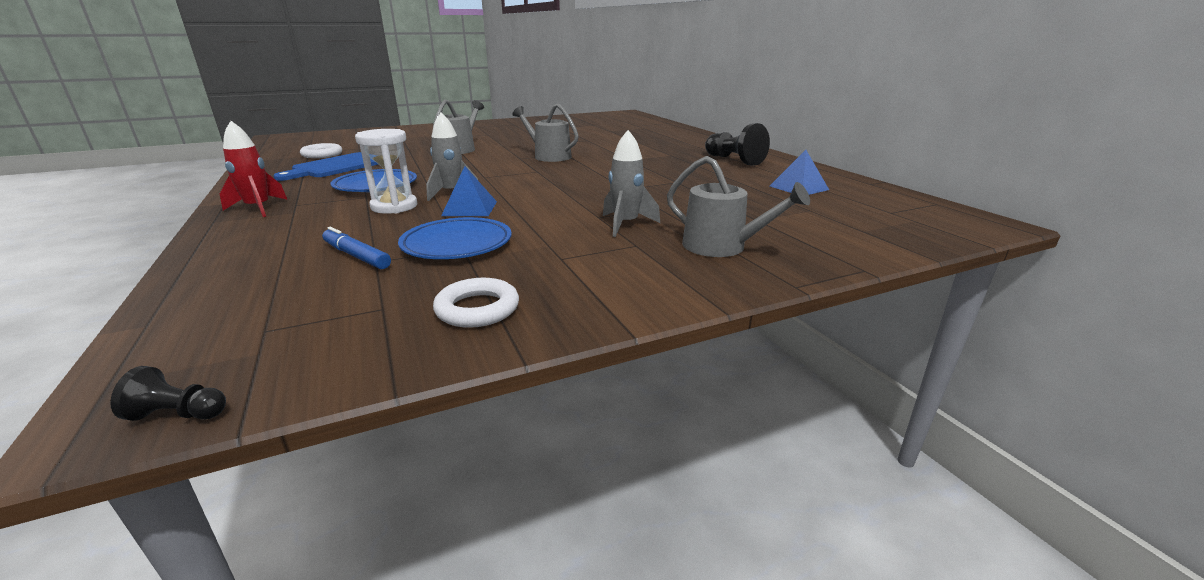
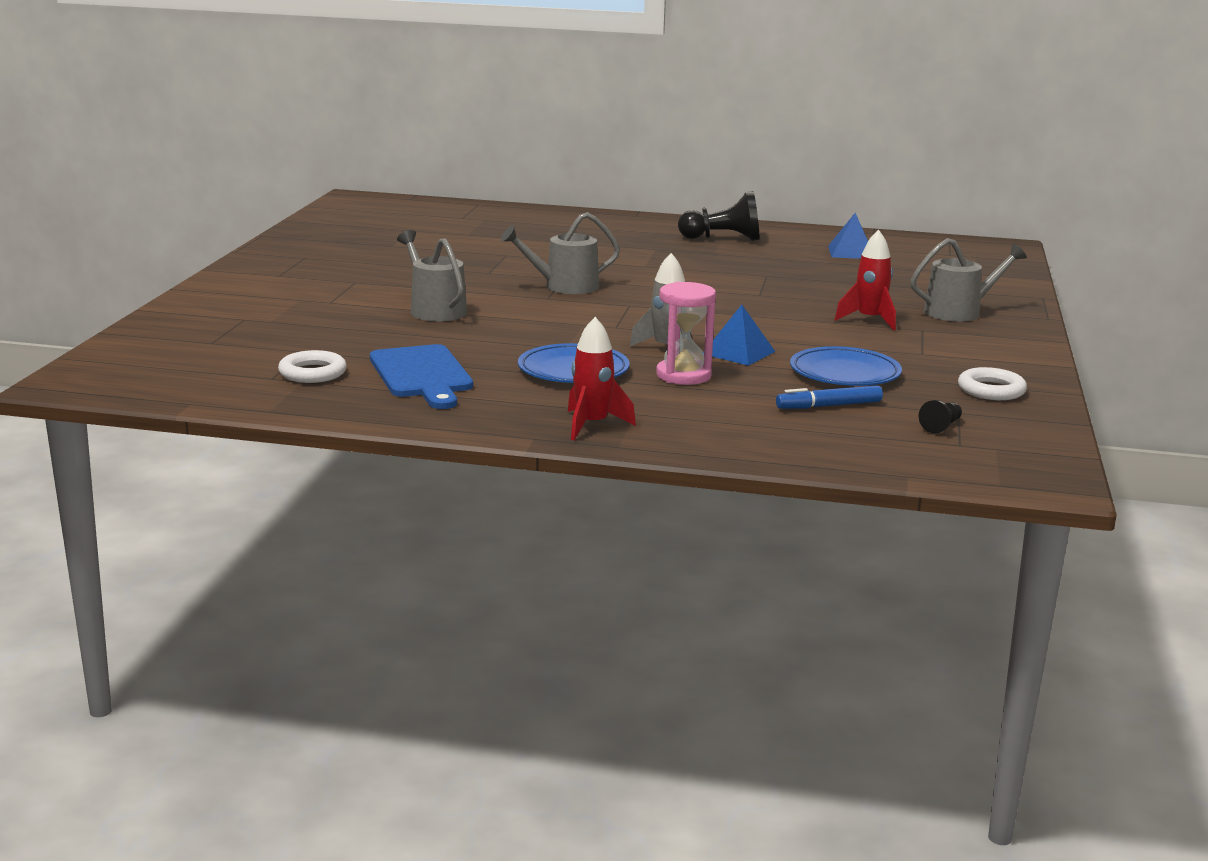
camera: 55 degrees left, 5 degrees down
black pawn [110,366,226,421] -> black pawn moved to [919,400,962,433]
white hourglass [355,129,417,214] -> pink hourglass [656,282,716,385]
grey rocket [603,130,660,237] -> red rocket [835,230,896,331]

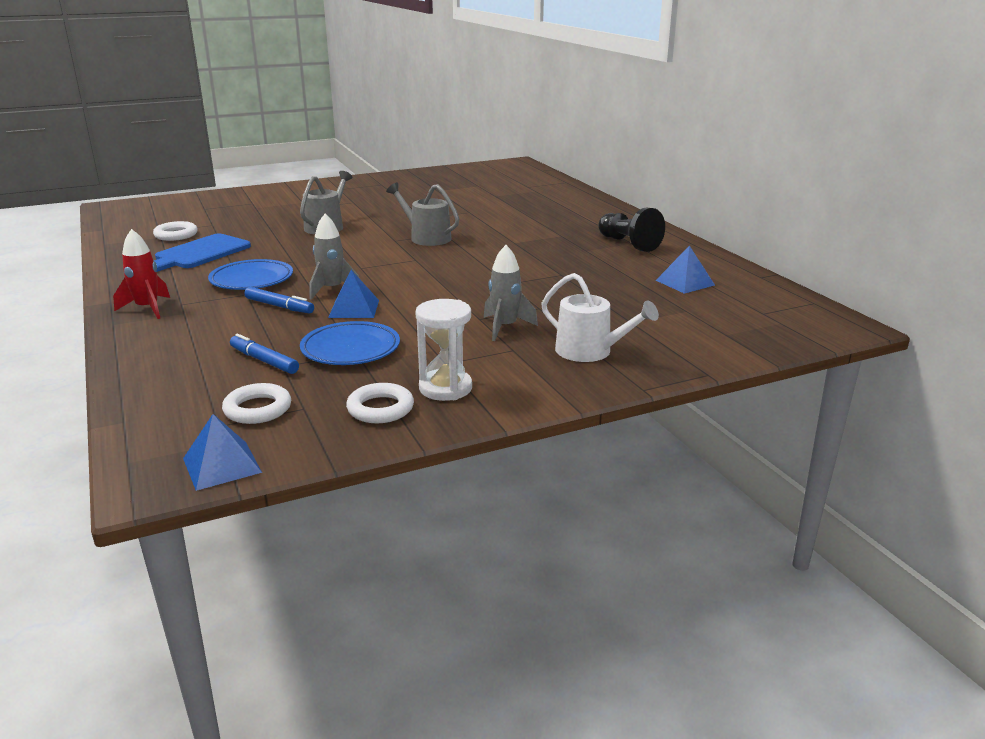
camera: 55 degrees right, 5 degrees up
pink hourglass [656,282,716,385] -> blue marker [245,287,314,313]
red rocket [835,230,896,331] -> grey rocket [484,245,538,341]
grey watering can [911,238,1027,321] -> white watering can [541,273,659,362]
black pawn [919,400,962,433] -> white ring [222,383,291,424]
none -> blue pyramid [183,414,262,491]
none -> white hourglass [415,299,472,401]

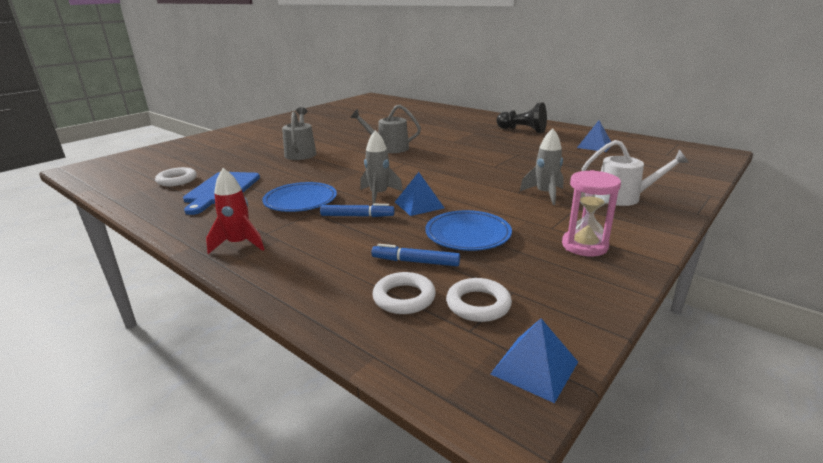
camera: 25 degrees left, 0 degrees up
white ring [346,383,414,423] -> white ring moved to [372,272,436,314]
white hourglass [415,299,472,401] -> pink hourglass [562,170,621,256]

